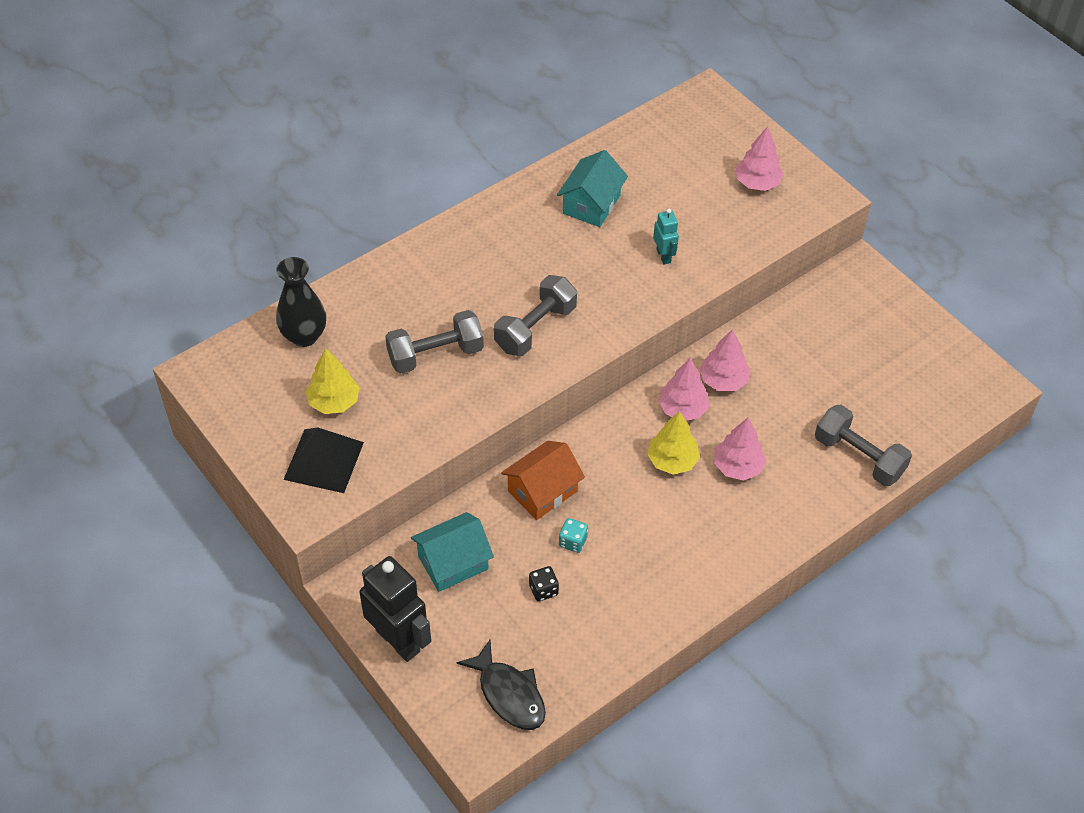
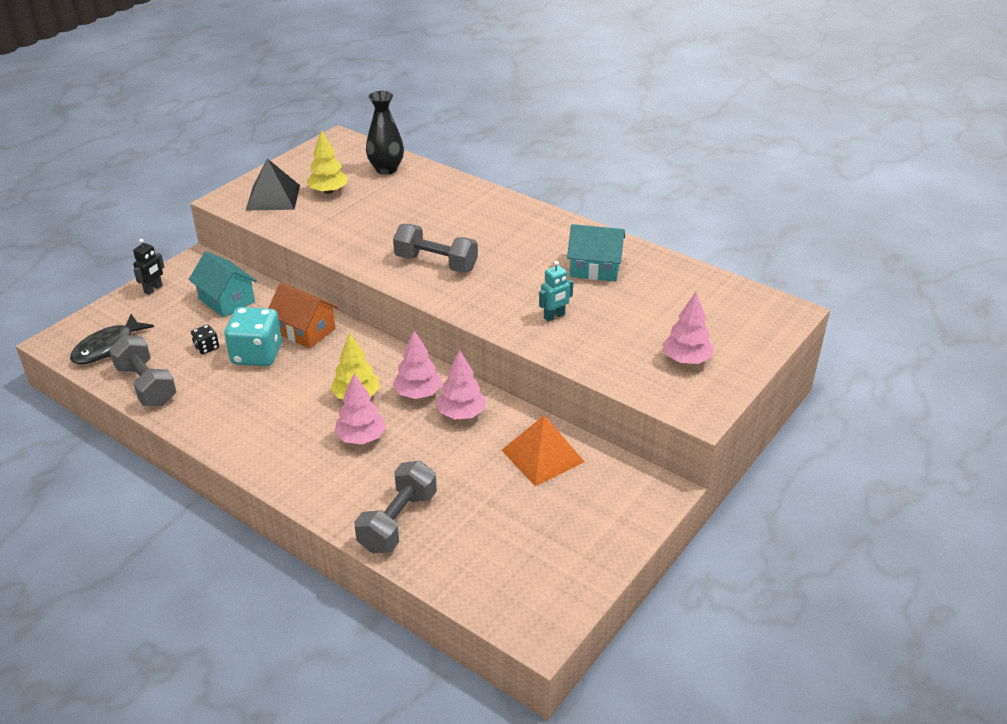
camera: 75 degrees right, 15 degrees down
black robot [359,556,431,662] -> black robot [133,239,164,295], size x0.51
grey dumbbell [385,310,484,373] -> grey dumbbell moved to [109,335,177,406]
turquoise dice [559,518,588,553] -> turquoise dice [224,307,282,366], size x2.15
none -> orange pyramid [501,415,584,486]

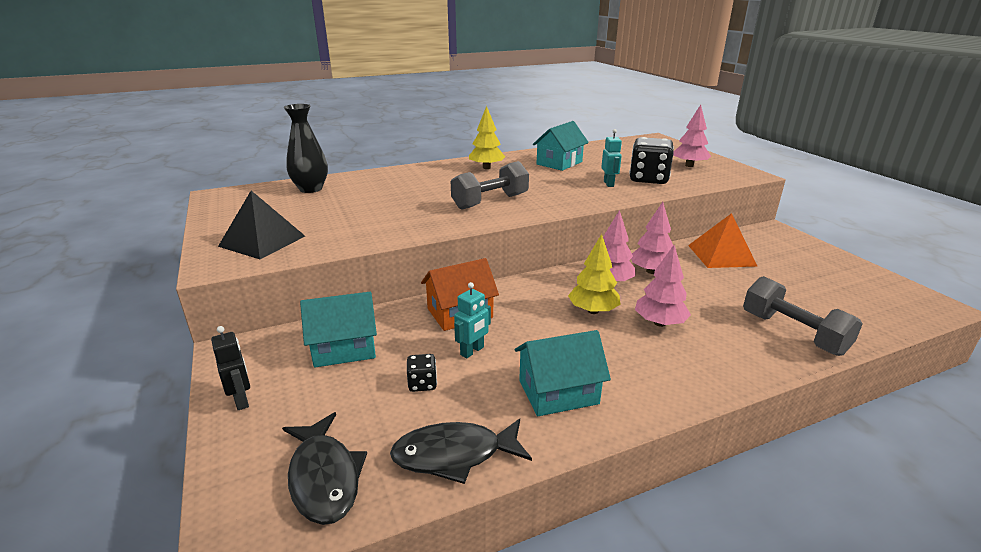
camera: 60 degrees left, 10 degrees down
grey dumbbell [109,335,177,406] -> black fish [390,418,532,484]
turquoise dice [224,307,282,366] -> turquoise robot [454,282,491,358]
yellow tree [306,130,348,194] -> yellow tree moved to [469,106,505,169]
none -> turquoise house [514,330,611,416]
none -> black dice [629,137,674,184]

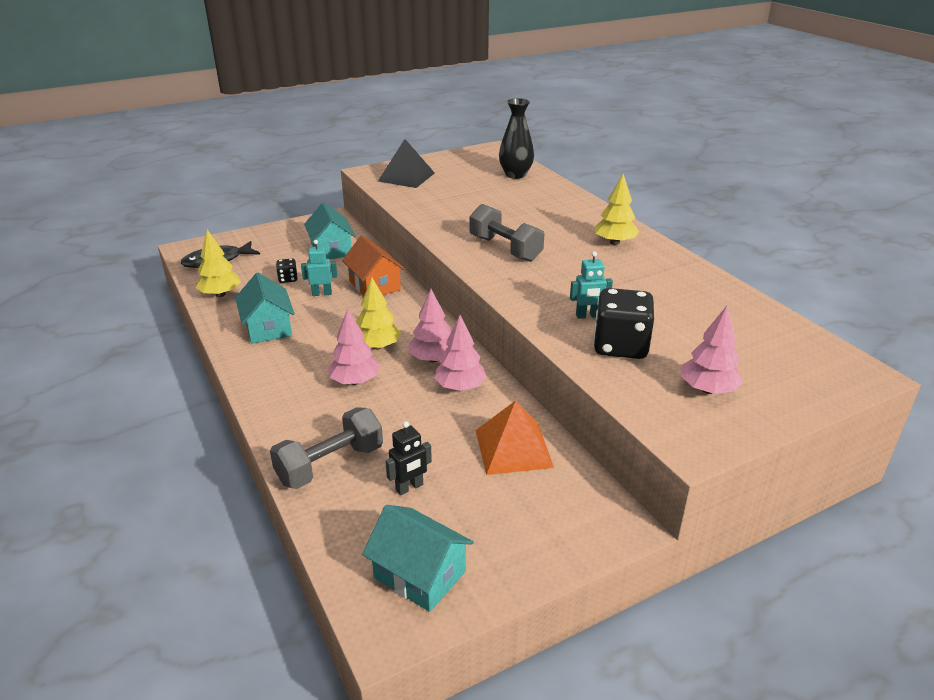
camera: 85 degrees right, 5 degrees up
black robot [211,326,250,410] -> black robot moved to [386,421,432,495]
black fish [390,418,532,484] -> yellow tree [196,230,241,297]
turquoise robot [454,282,491,358] -> turquoise robot turned 135 degrees clockwise [301,240,337,296]
turquoise house [533,121,589,171] -> turquoise house moved to [362,505,474,612]

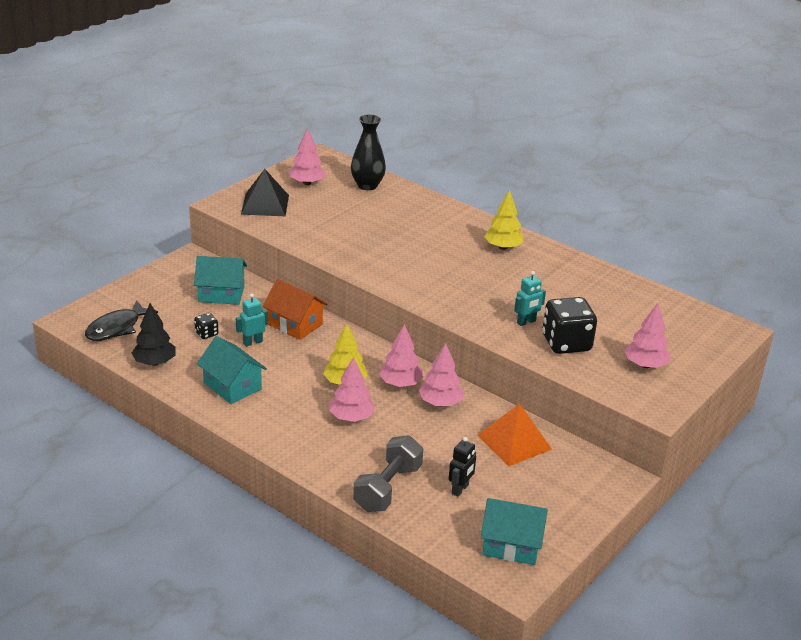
camera: 25 degrees left, 0 degrees up
yellow tree [196,230,241,297] -> black tree [132,303,176,366]
turquoise house [304,203,355,259] -> turquoise house turned 45 degrees counterclockwise [194,256,247,305]
grey dumbbell [470,204,544,262] -> none
none -> pink tree [289,128,326,185]

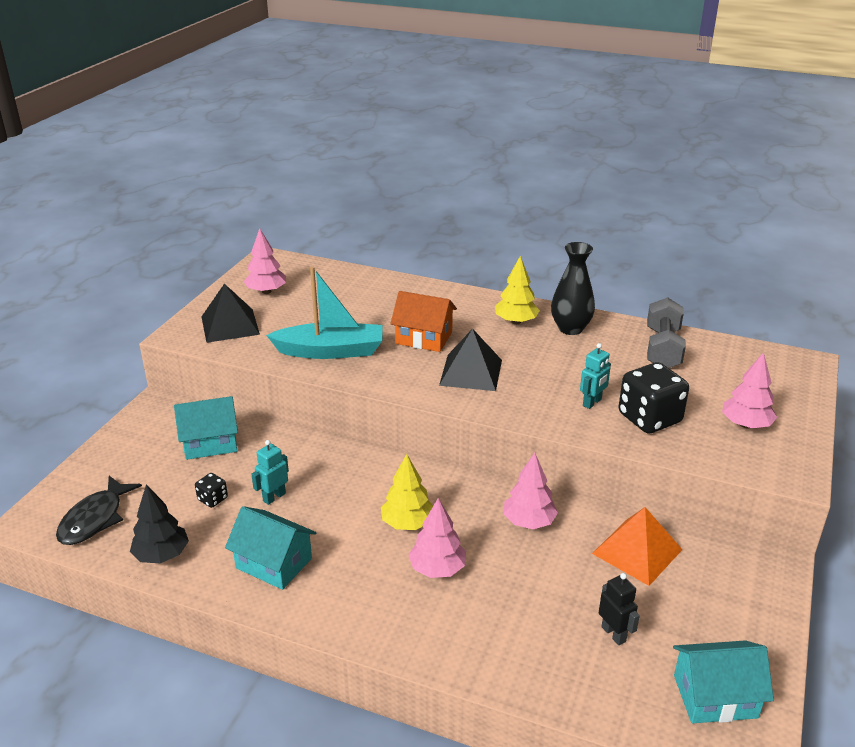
camera: 15 degrees left, 0 degrees up
orange house [262,279,328,340] -> orange house moved to [390,291,457,352]
black vase [351,114,386,190] -> black vase moved to [551,242,595,335]
grey dumbbell [353,435,423,512] -> grey dumbbell moved to [647,297,686,368]
pink tree [379,324,423,387] -> none
black robot [449,437,476,497] -> black robot turned 45 degrees counterclockwise [599,573,640,645]
none -> turquoise boat [266,267,383,359]
none -> black pyramid [439,329,502,391]

